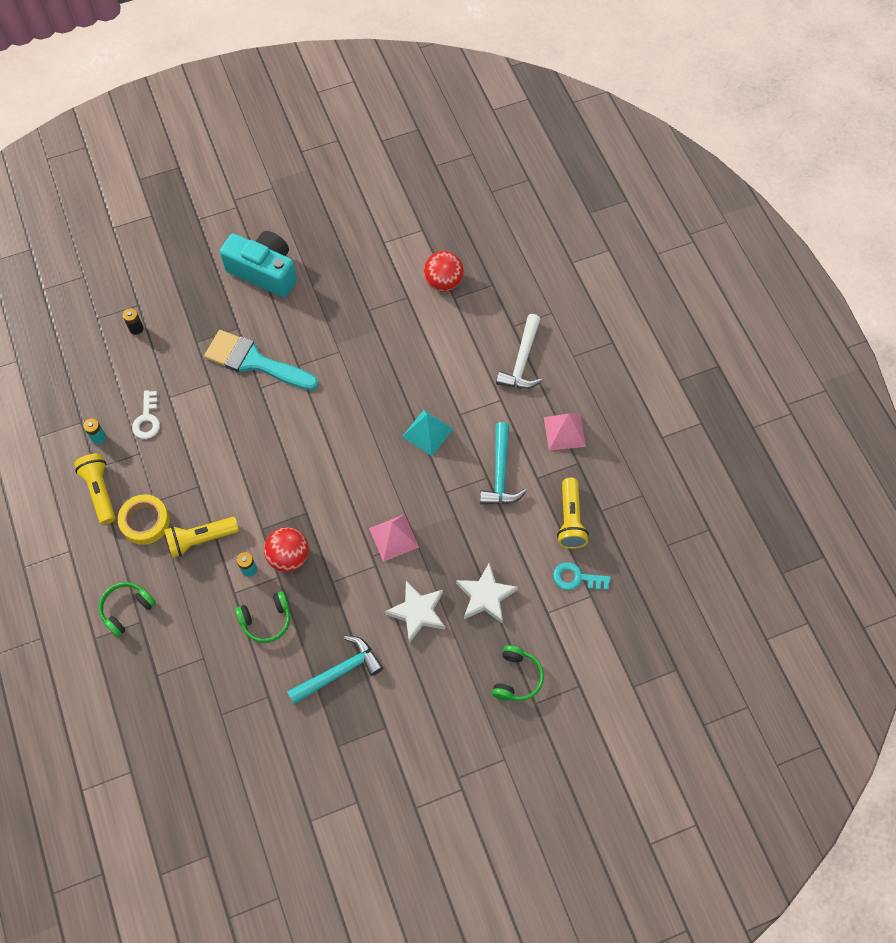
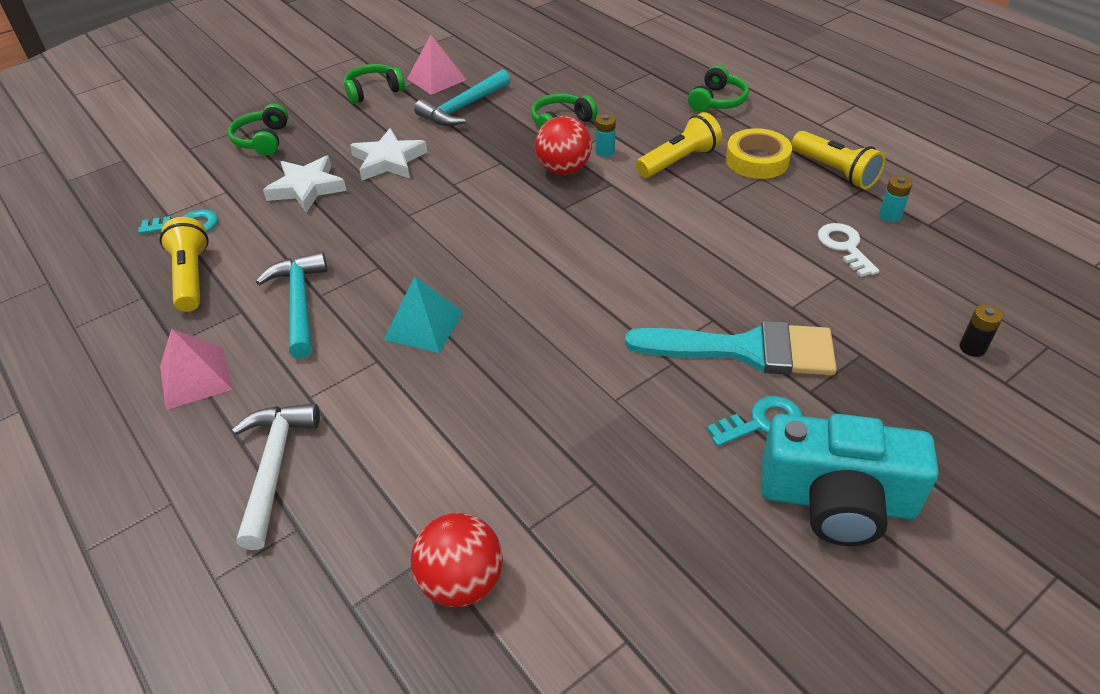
camera: 165 degrees right, 20 degrees down
pink pyramid [369,514,419,562] -> pink pyramid moved to [407,35,466,95]
none -> green headphones [344,64,405,104]
none -> turquoise key [707,396,802,446]

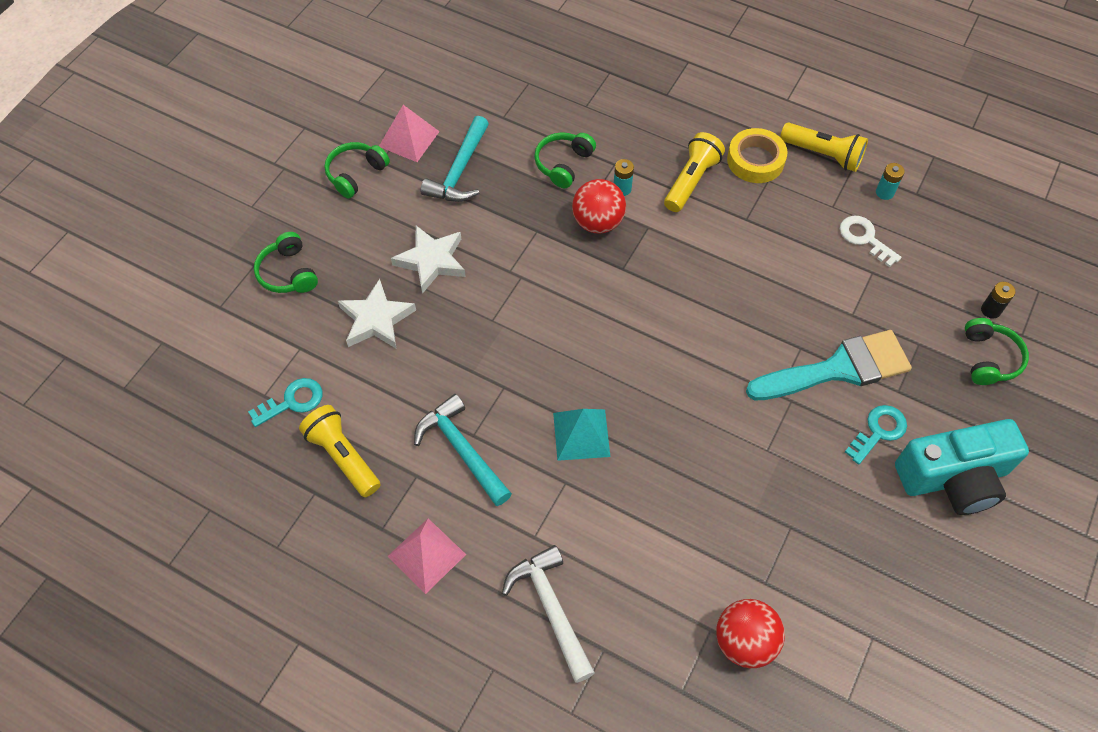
camera: 25 degrees left, 15 degrees up
green headphones [688,65,749,112] -> green headphones moved to [965,318,1029,385]

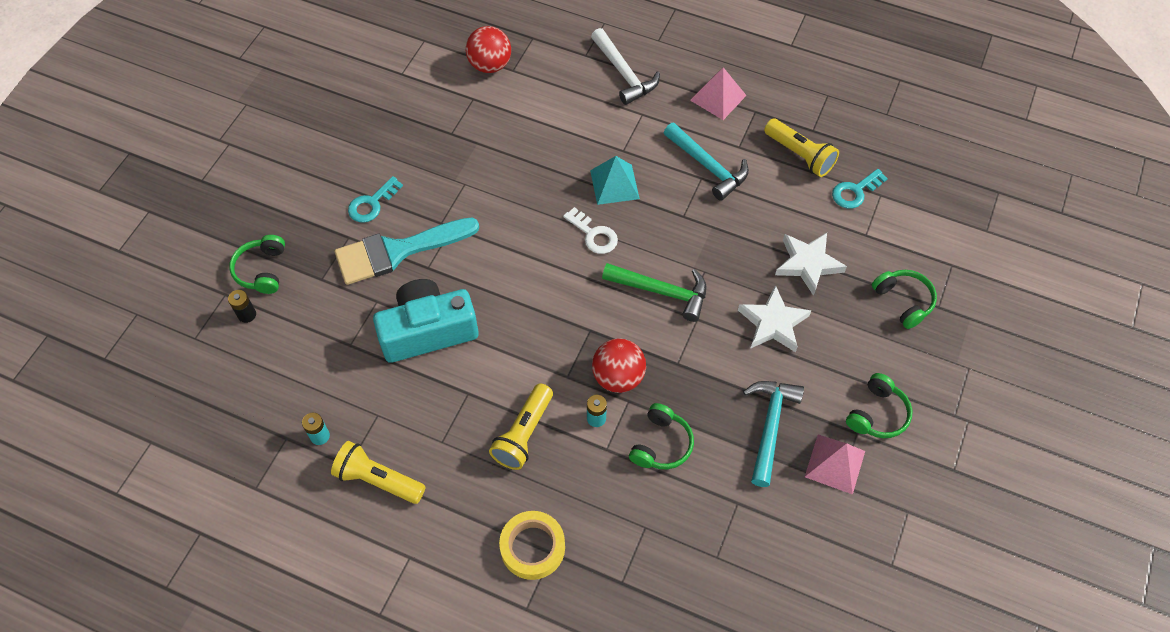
camera: 175 degrees right, 0 degrees up
yellow tape [727,128,788,183] -> yellow tape moved to [499,511,565,580]
white key [840,216,901,267] -> white key moved to [563,207,618,254]
turquoise camera [895,419,1029,515] -> turquoise camera moved to [373,279,479,363]
none -> green hammer [602,263,707,322]

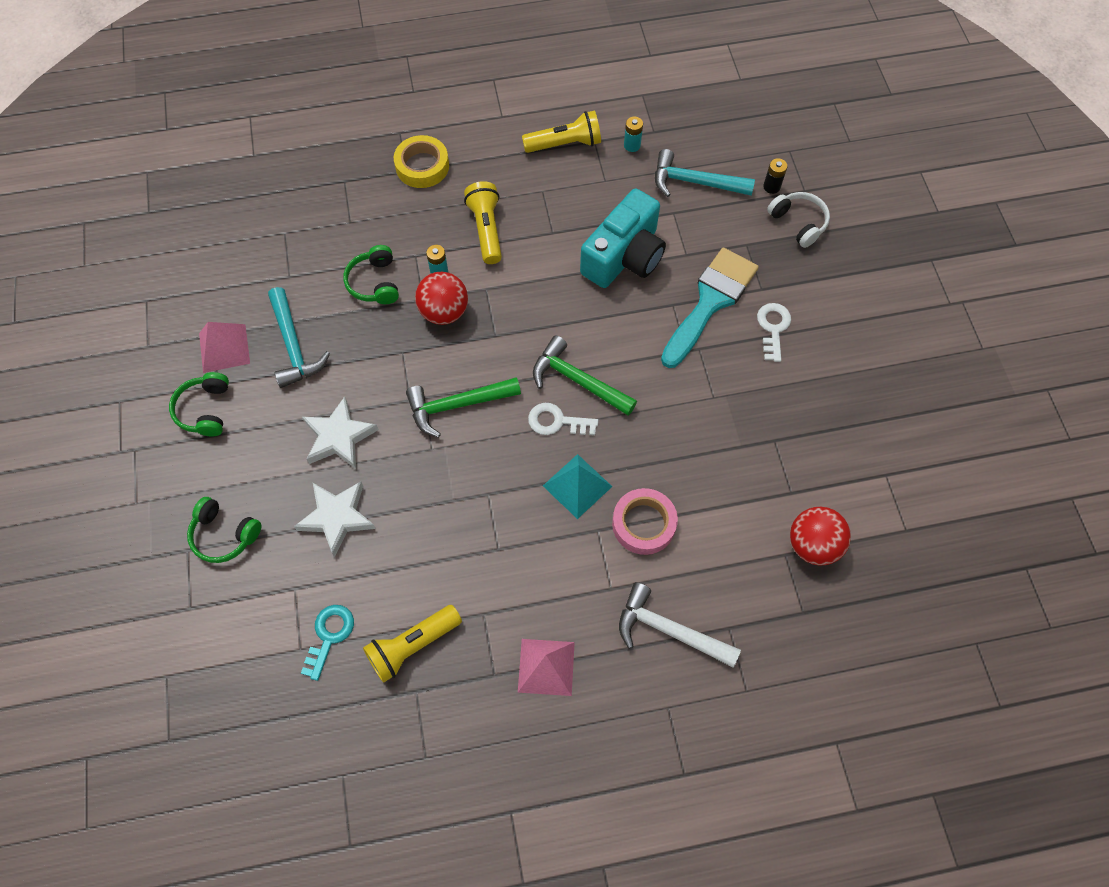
camera: 145 degrees right, 5 degrees up
green headphones [229,235,285,294] -> white headphones [767,192,830,248]
turquoise key [348,176,403,223] -> white key [757,303,791,362]
turquoise hammer [664,123,749,201] -> turquoise hammer moved to [655,149,755,197]
yellow flashlight [764,119,839,177] -> yellow flashlight turned 45 degrees counterclockwise [363,605,462,683]
none -> green hammer [533,335,637,416]
none -> pink tape [612,488,678,555]

